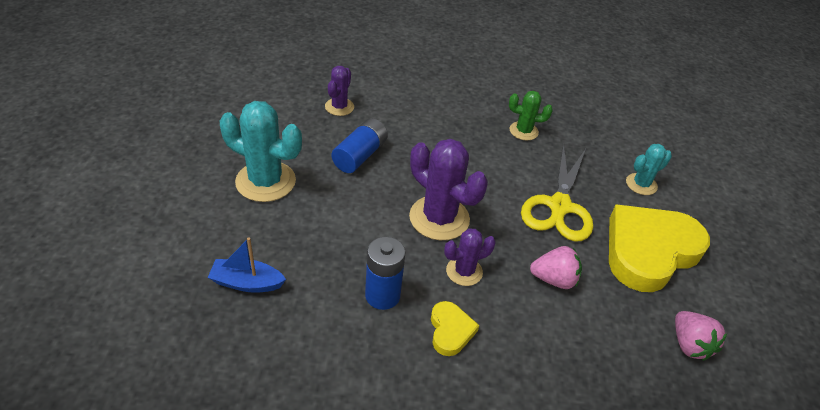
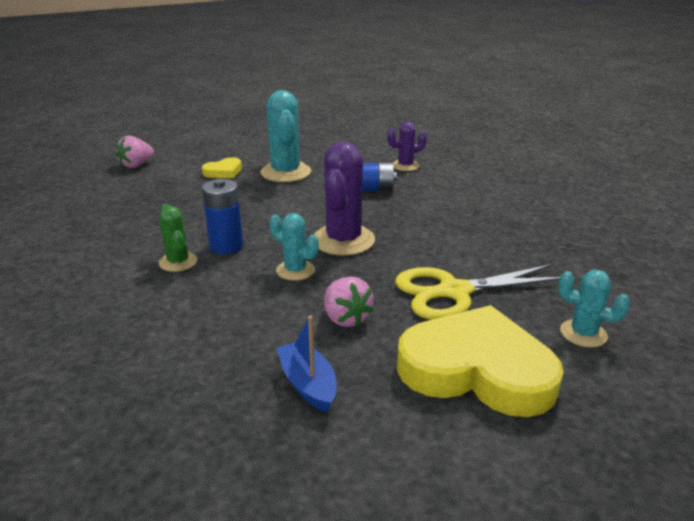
camera: 60 degrees right, 15 degrees down
blue boat [208,237,286,293] -> blue boat moved to [276,315,337,412]
yellow heart [431,301,479,356] -> yellow heart moved to [202,157,242,178]
purple cactus [444,228,496,286] -> turquoise cactus [269,213,319,281]
green cactus [509,91,553,141] -> green cactus moved to [159,204,197,272]
pink strawberry [675,311,727,361] -> pink strawberry moved to [116,136,154,168]

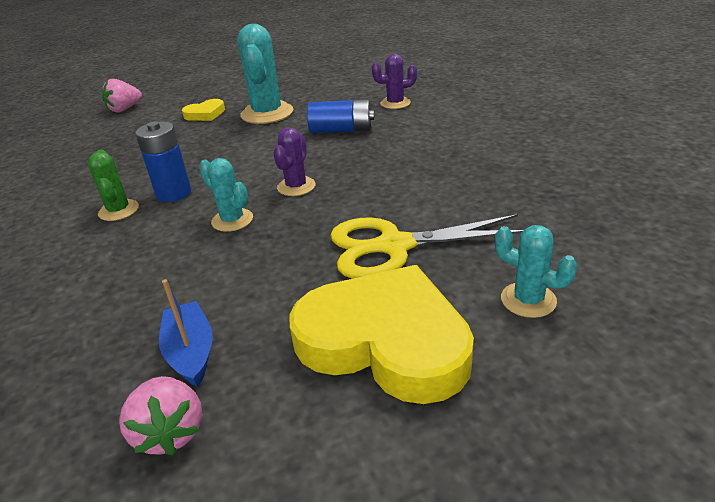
camera: 10 degrees right, 5 degrees up
purple cactus [314,142,375,256] -> purple cactus [274,127,316,196], size x0.57
pink strawberry [324,277,374,327] -> pink strawberry moved to [119,376,203,455]

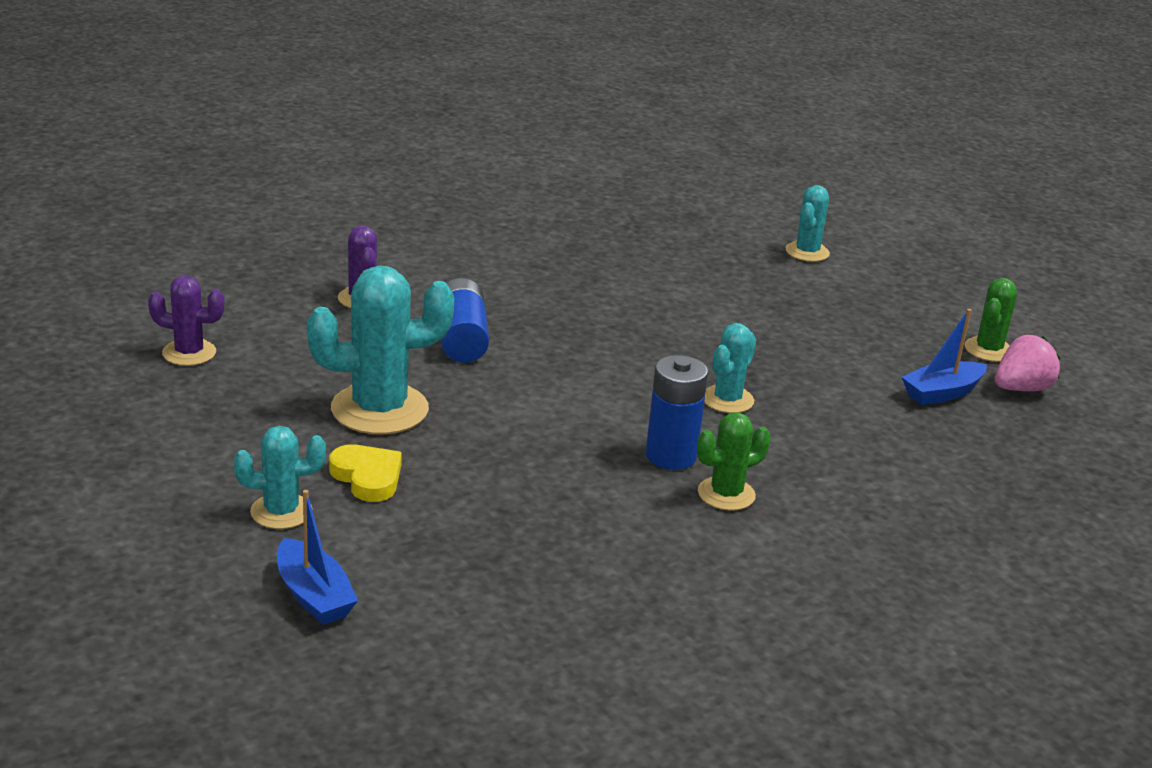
camera: 105 degrees left, 5 degrees down
pink strawberry [102,79,142,113] -> blue boat [277,490,358,625]
purple cactus [274,127,316,196] -> purple cactus moved to [148,275,225,366]
yellow heart [289,265,474,404] -> none
yellow scissors [331,214,523,279] -> none
none -> turquoise cactus [234,426,326,529]
none -> green cactus [965,278,1017,362]

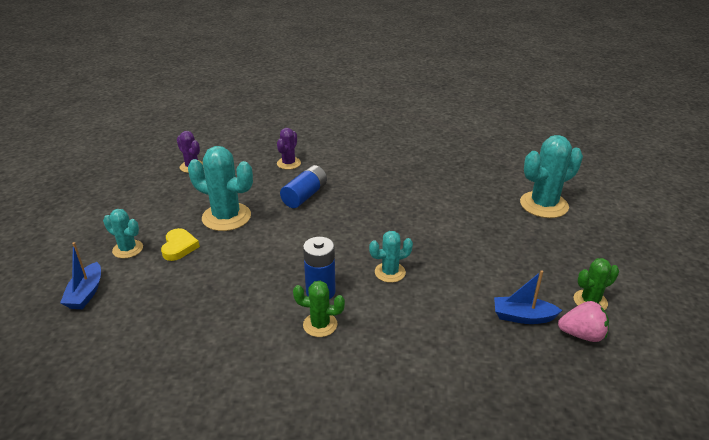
camera: 40 degrees right, 5 degrees up
turquoise cactus [786,185,830,262] -> turquoise cactus [520,135,583,218], size x1.77

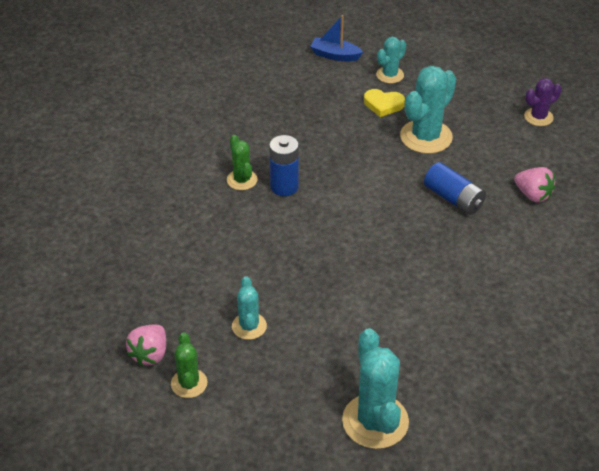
camera: 105 degrees right, 10 degrees up
purple cactus [277,128,301,170] -> pink strawberry [514,167,556,203]
green cactus [293,281,345,337] -> green cactus turned 45 degrees counterclockwise [227,135,258,190]
turquoise cactus [369,231,413,283] -> turquoise cactus moved to [232,276,267,340]
blue boat [494,270,562,324] -> none

